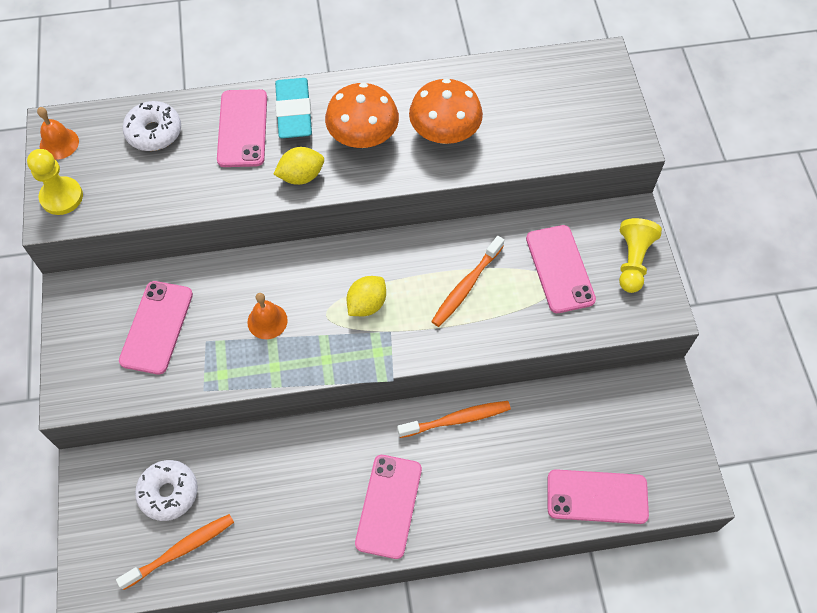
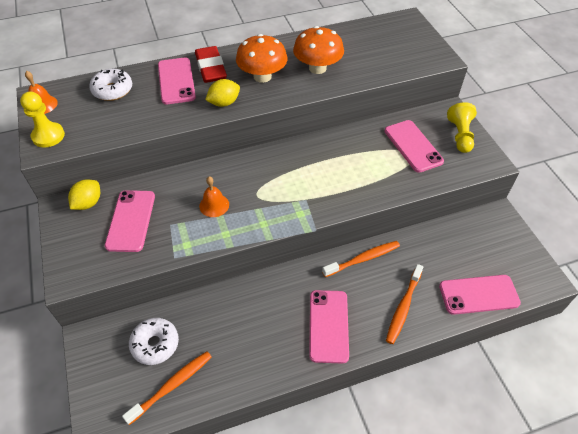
camera: 10 degrees left, 10 degrees down
turquoise eraser [275,78,312,138] -> red eraser [195,46,227,83]
yellow lemon [346,276,386,316] -> yellow lemon moved to [68,179,100,210]
orange toothbrush [431,236,504,327] -> orange toothbrush moved to [386,264,423,344]

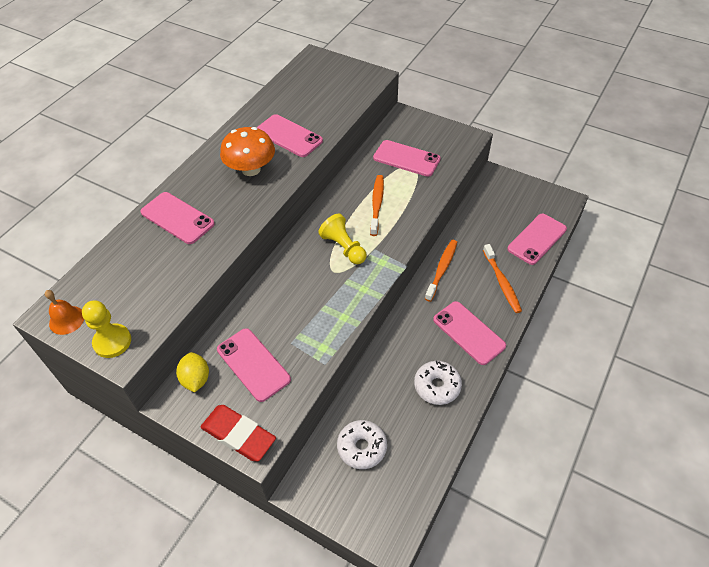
camera: 40 degrees left, 0 degrees up
white donut [89,69,132,101] -> white donut moved to [414,361,462,405]
orange toothbrush [122,351,211,425] -> orange toothbrush moved to [370,175,384,236]
red eraser [195,46,227,83] -> red eraser moved to [200,405,276,461]
orange bell [199,176,229,217] -> none
yellow lemon [205,79,240,107] -> none
orange mushroom [293,26,344,74] -> pink phone [256,114,323,157]
yellow pawn [447,102,477,153] -> yellow pawn moved to [318,214,366,264]

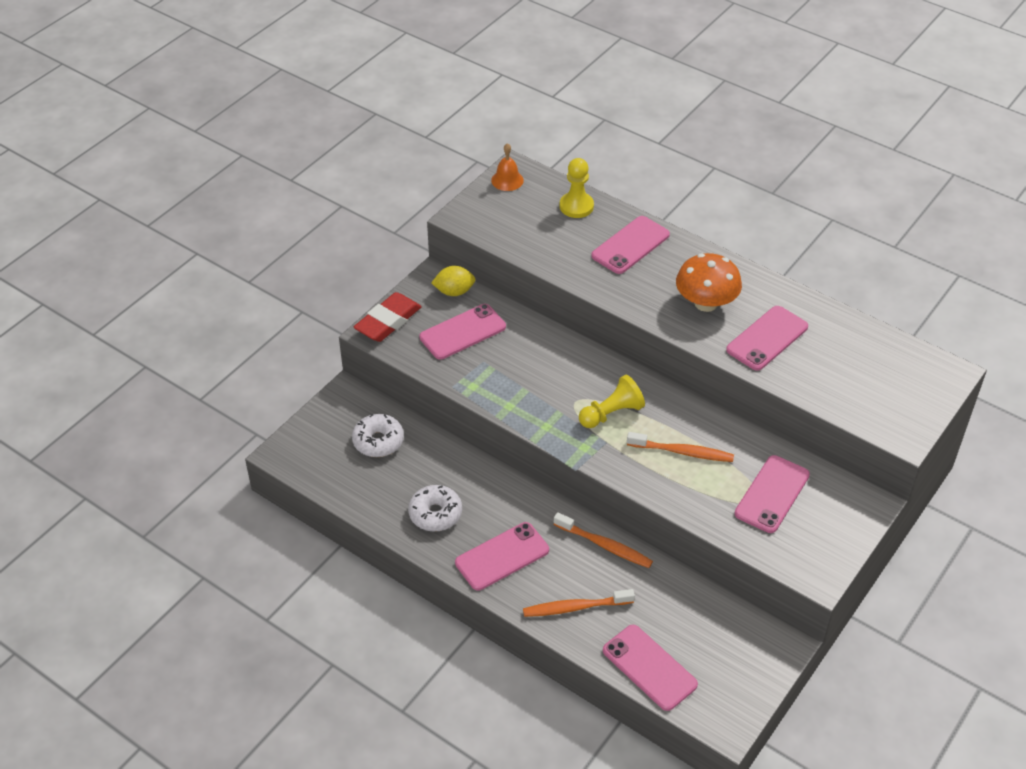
camera: 95 degrees right, 5 degrees down
yellow pawn [82,301,131,358] -> yellow pawn moved to [560,158,594,218]

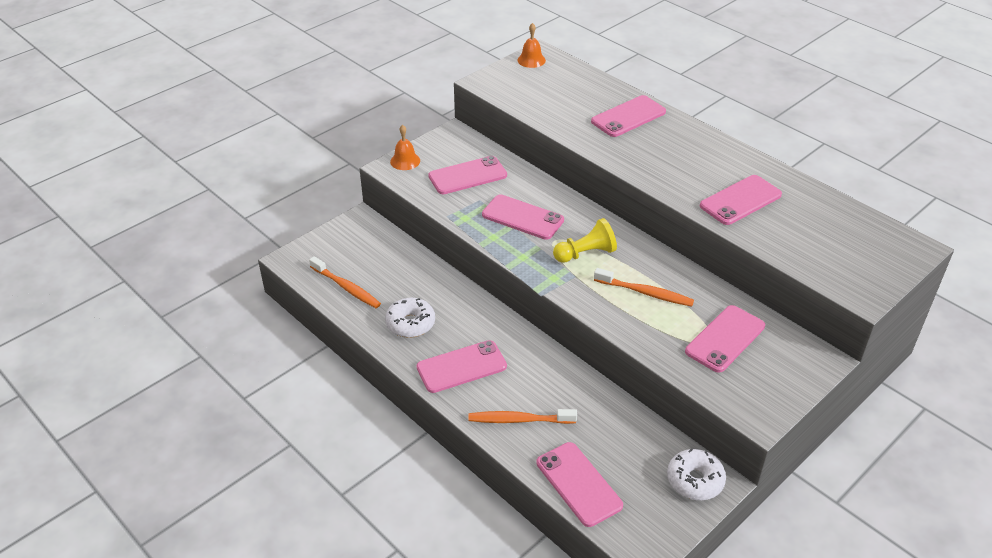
camera: 10 degrees right, 5 degrees down
white donut [352,414,404,457] -> white donut moved to [667,448,726,500]
red eraser [354,292,422,342] -> orange bell [390,125,420,170]
yellow lemon [431,266,476,296] -> none
orange toothbrush [553,512,653,568] -> orange toothbrush moved to [309,256,381,308]
yellow pawn [560,158,594,218] -> none
orange mushroom [676,253,742,312] -> none
none -> pink phone [482,195,564,240]

